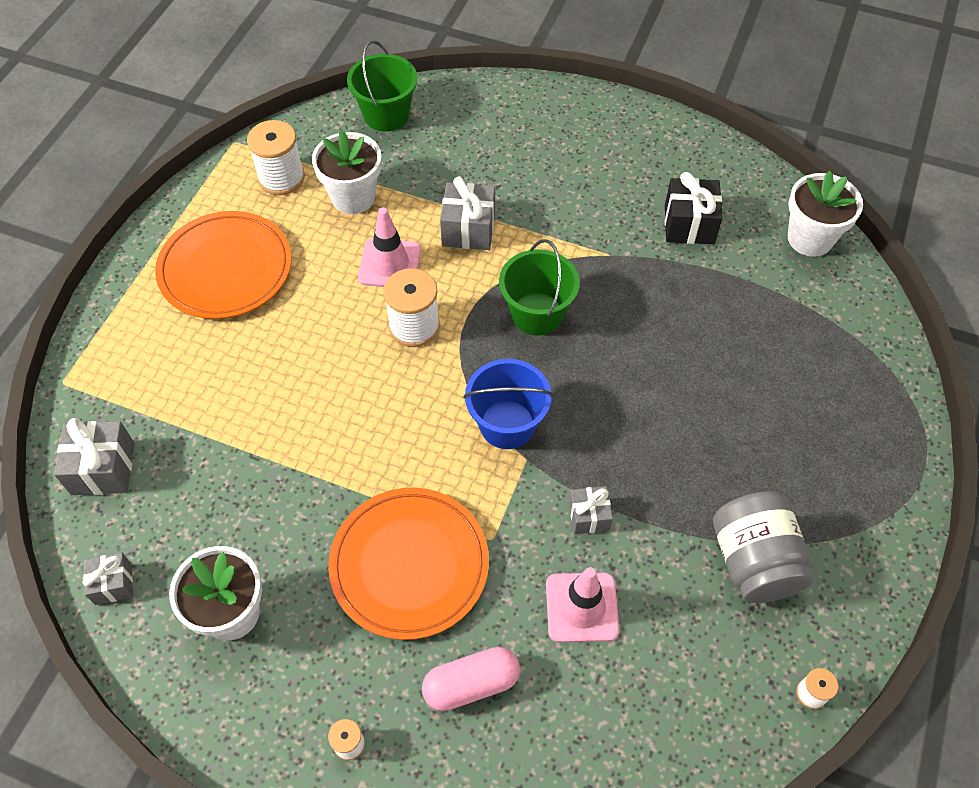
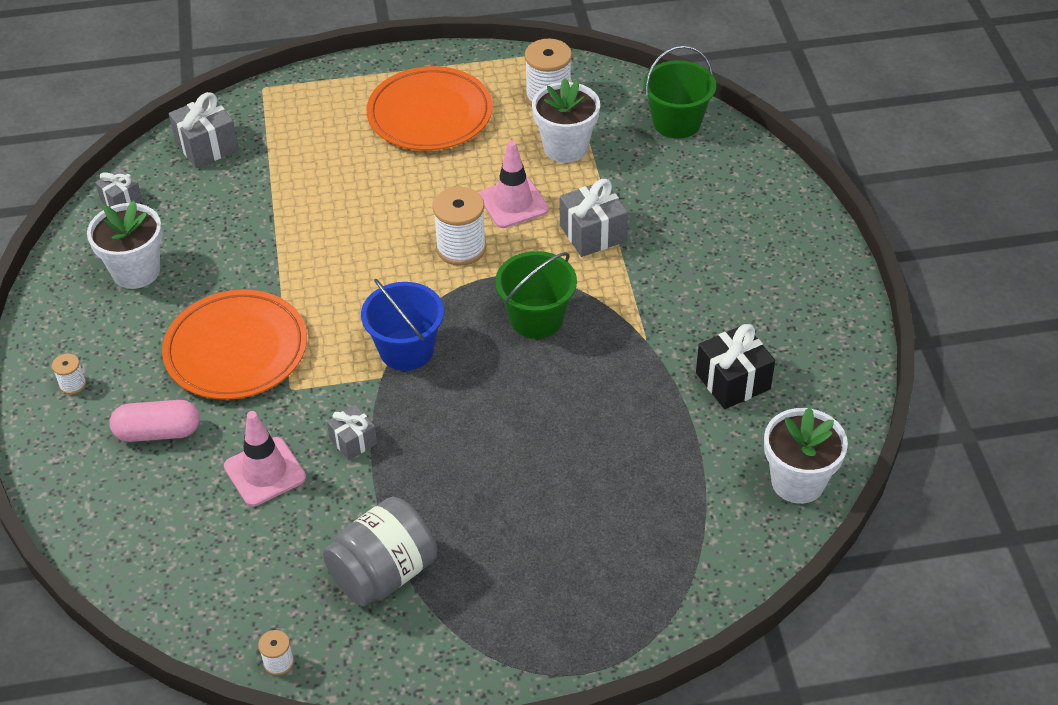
camera: 60 degrees right, 10 degrees down
pink capsule [422,647,520,711] -> pink capsule turned 45 degrees counterclockwise [109,400,200,442]

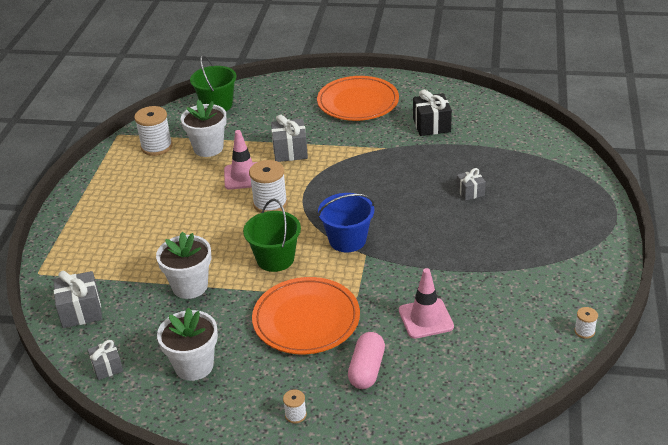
camera: 70 degrees left, 10 degrees down
grey jar [323,497,437,607] -> none
grey gift [327,405,377,460] -> grey gift moved to [456,168,486,201]
orange plate [366,66,493,151] -> orange plate moved to [317,76,399,121]
green bucket [495,251,577,339] -> green bucket moved to [243,199,301,272]
white flower pot [764,407,848,504] -> white flower pot moved to [156,231,211,299]

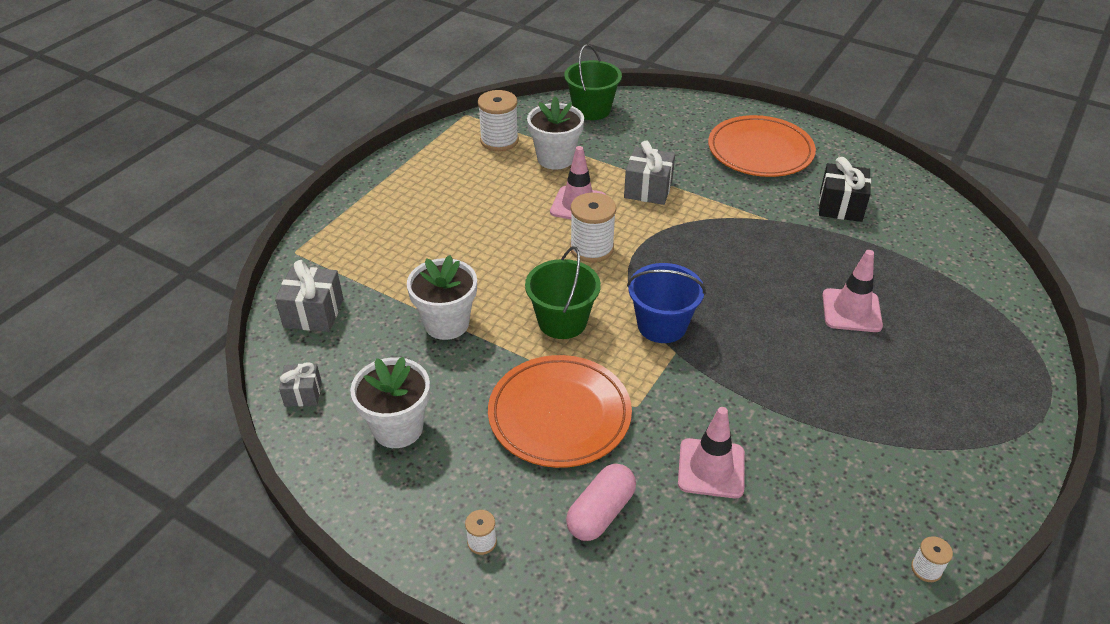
camera: 20 degrees right, 5 degrees up
grey gift [456,168,486,201] -> pink traffic cone [822,250,883,332]

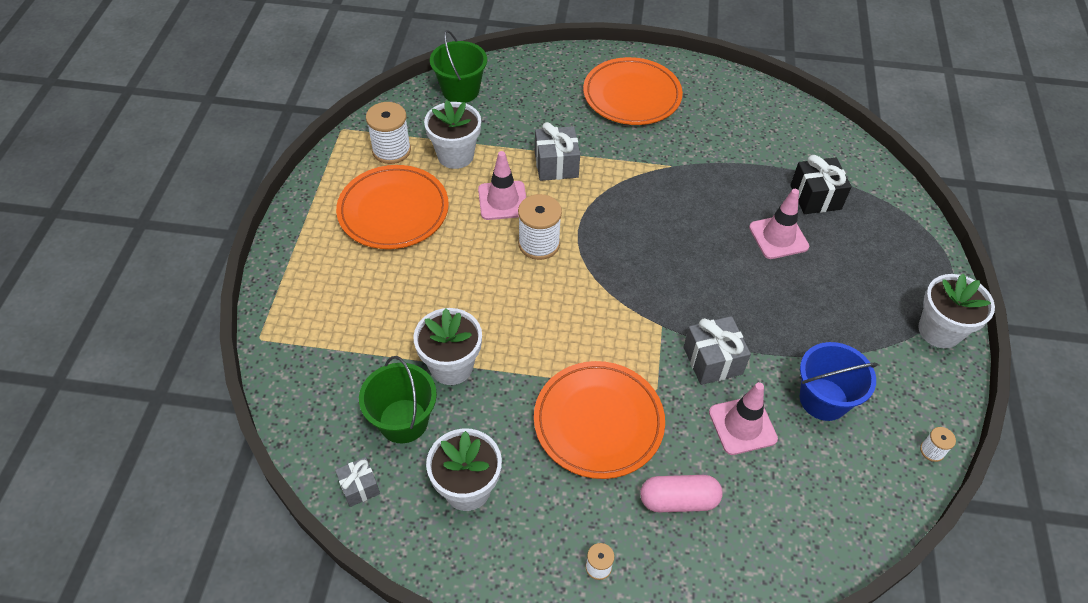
camera: 25 degrees left, 10 degrees up
grey gift [275,260,343,332] -> grey gift moved to [683,316,751,385]
green bucket [525,246,601,339] -> green bucket moved to [359,356,437,443]
pink capsule [566,464,636,541] -> pink capsule turned 75 degrees clockwise [640,475,723,513]
blue bucket [627,263,706,343] -> blue bucket moved to [800,342,878,421]
black gift [819,157,871,222] -> black gift moved to [790,155,852,214]
none -> orange plate [336,165,449,249]
none -> white flower pot [918,274,995,349]

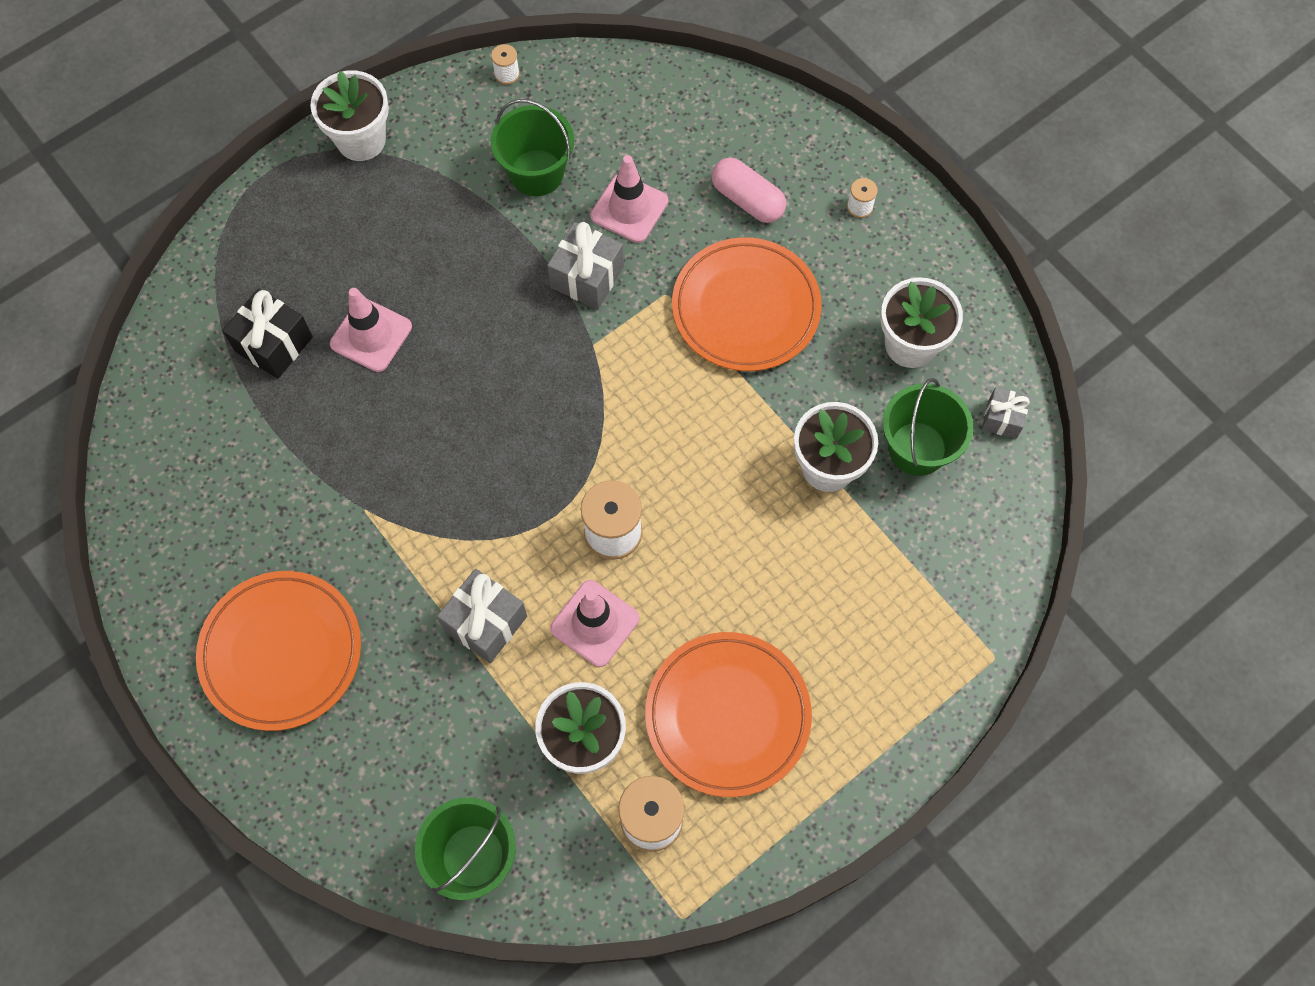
camera: 135 degrees left, 15 degrees up
blue bucket [800,342,878,421] -> green bucket [491,99,574,196]

